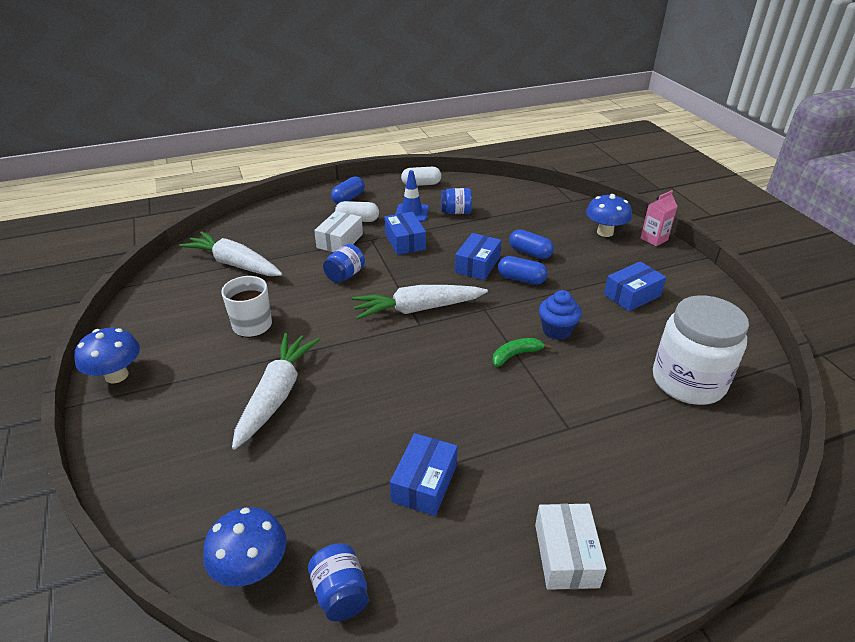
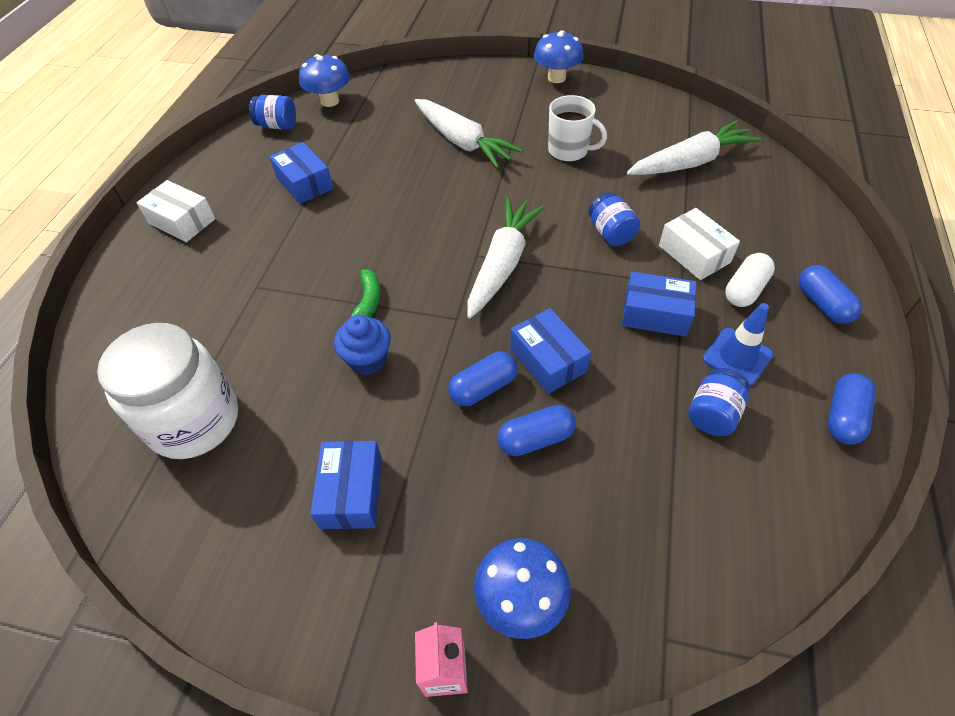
camera: 125 degrees right, 15 degrees up
white capsule [401,167,441,186] -> blue capsule [828,373,875,445]

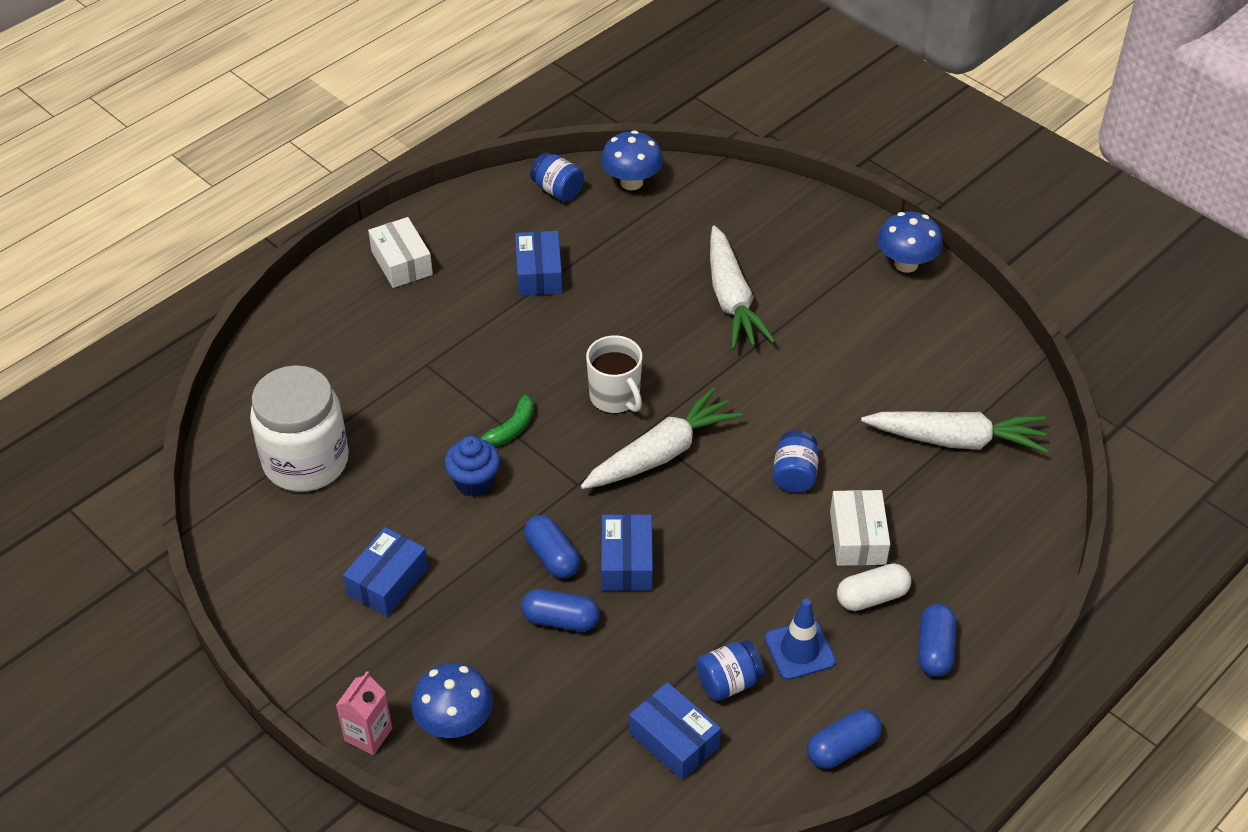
camera: 30 degrees right, 5 degrees down
blue capsule [448,351,518,406] -> blue capsule turned 60 degrees clockwise [524,515,580,578]
white mug [548,95,607,162] -> white mug moved to [586,335,642,414]
blue box [622,271,696,337] -> blue box moved to [629,682,721,780]

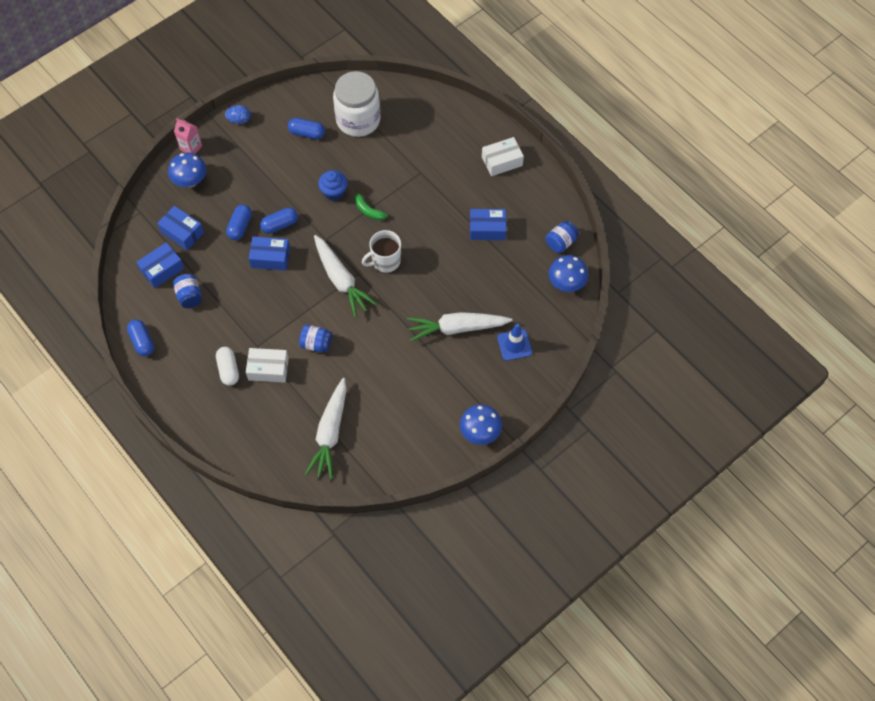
camera: 95 degrees right, 15 degrees up
blue box [343,527,428,616] -> blue box moved to [157,206,204,250]
blue traffic cone [765,599,836,680] -> blue traffic cone moved to [497,323,532,361]
blue capsule [918,604,956,677] -> blue capsule moved to [288,118,325,139]
none -> blue egg [225,105,250,124]

